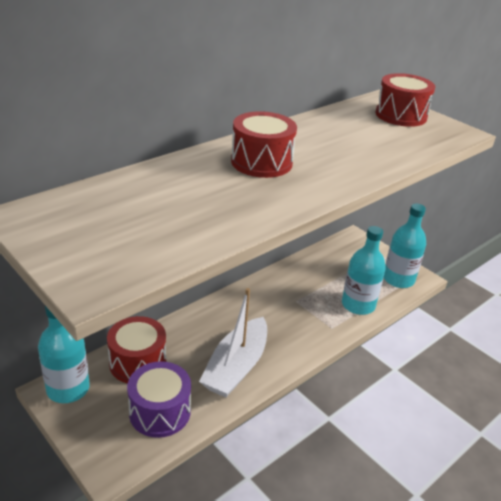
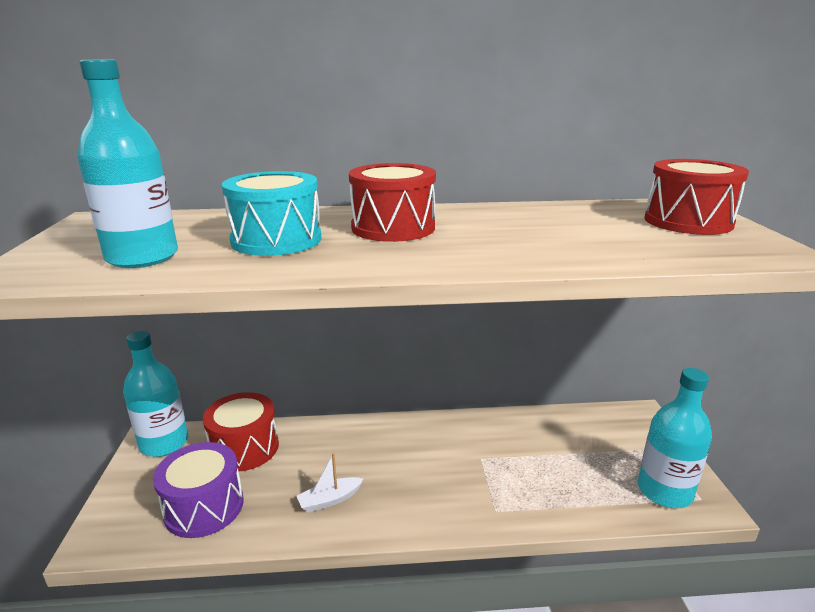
camera: 40 degrees right, 10 degrees down
white boat [199,288,267,397] -> white boat [296,453,363,513], size x0.45
turquoise bottle [342,226,386,315] -> turquoise bottle moved to [77,59,178,268]
none -> turquoise drum [222,171,321,256]

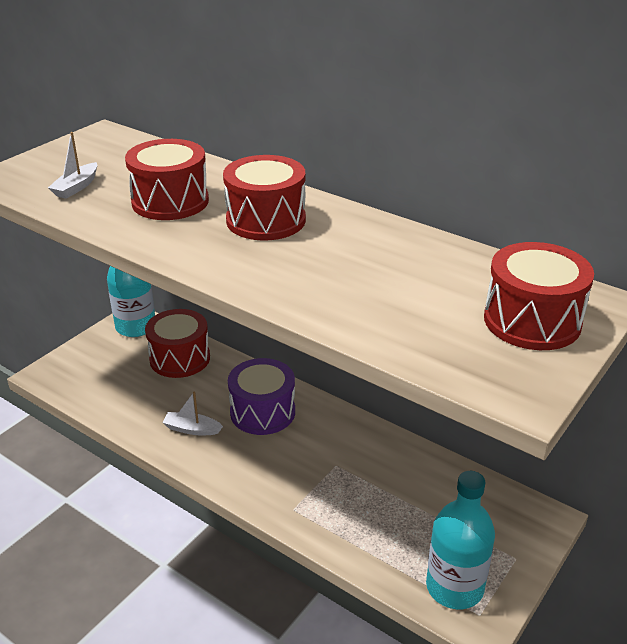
camera: 40 degrees right, 10 degrees up
turquoise bottle [77,59,178,268] -> white boat [48,132,97,199]
purple drum [153,442,244,538] -> purple drum moved to [228,358,295,435]
turquoise drum [222,171,321,256] -> red drum [125,139,209,220]

